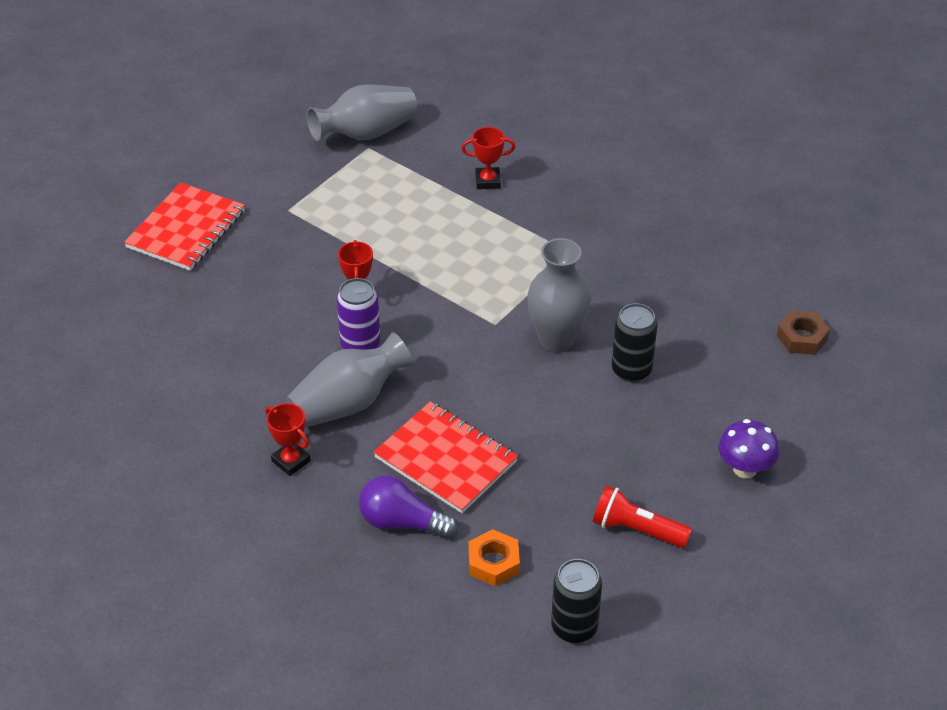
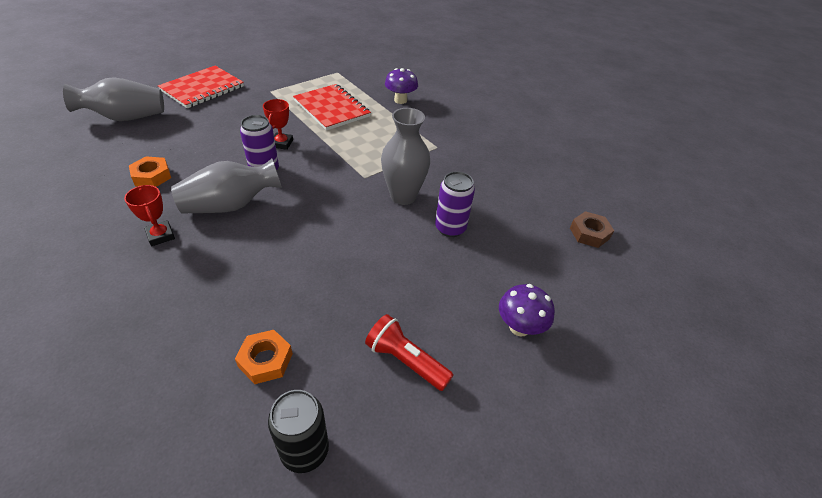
camera: 10 degrees right, 0 degrees up
grey vase [307,84,418,141] -> grey vase moved to [63,77,164,121]
purple light bulb [359,475,458,538] -> none
red notebook [373,401,518,513] -> red notebook moved to [293,84,371,131]
red trophy [461,127,515,189] -> purple mushroom [385,68,418,104]
black can [612,303,657,382] -> purple can [435,171,475,237]
none -> orange nut [129,156,171,187]

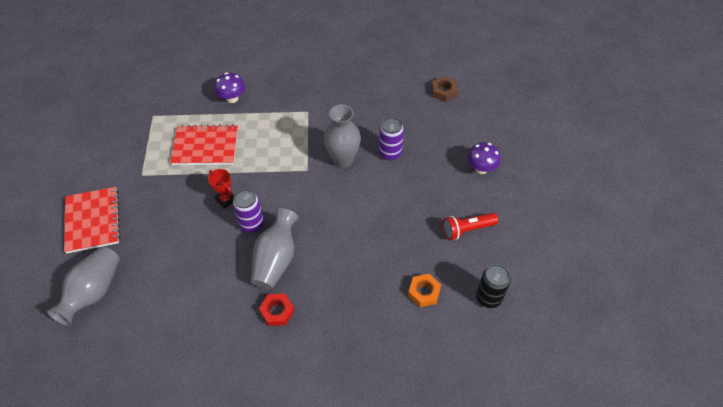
camera: 50 degrees left, 10 degrees up
red trophy [124,185,175,246] -> red nut [259,293,294,326]
orange nut [129,156,171,187] -> none

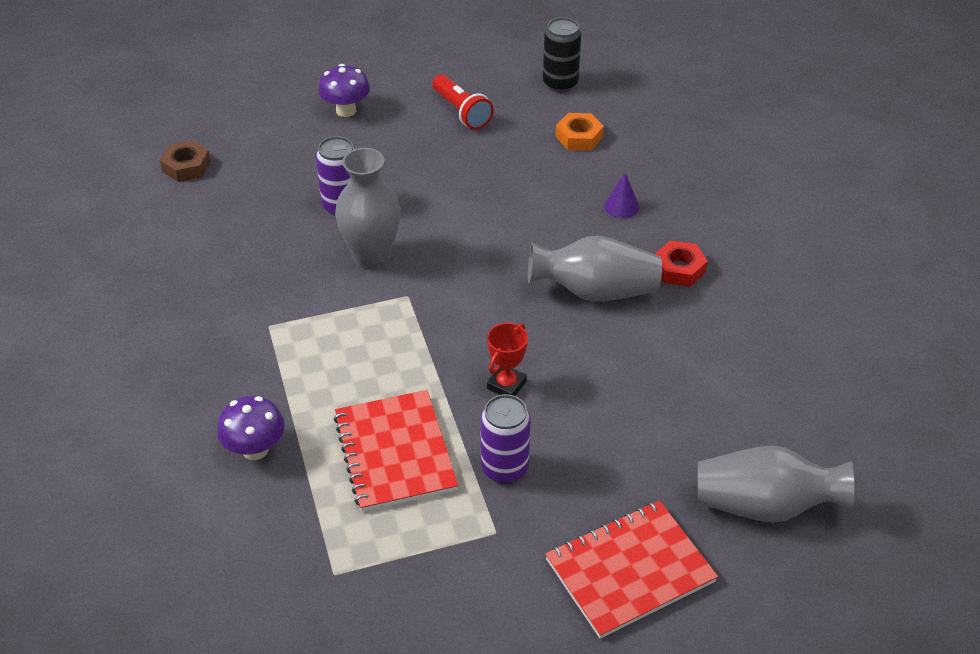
camera: 105 degrees left, 10 degrees down
purple can [233,189,264,233] -> purple can moved to [480,394,531,484]
none -> purple cone [604,172,639,218]

